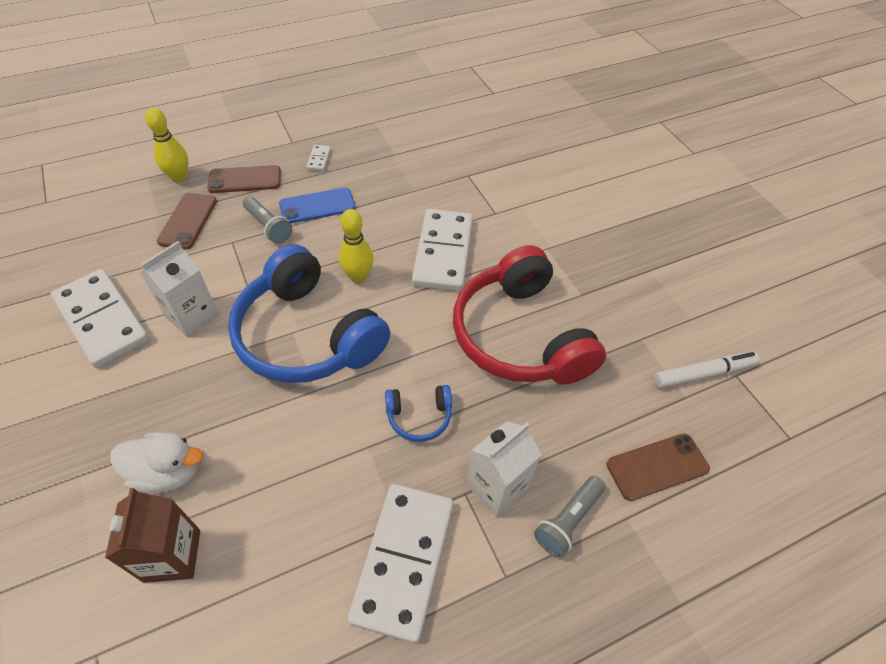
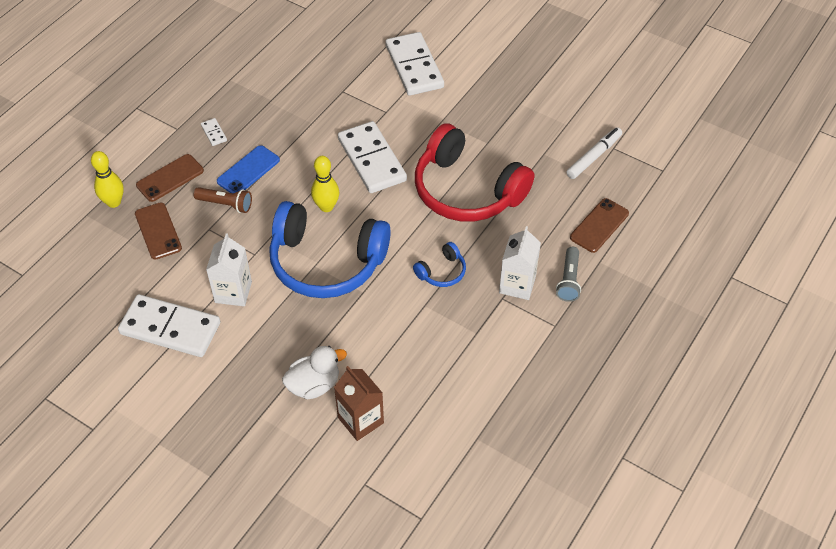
camera: 30 degrees left, 0 degrees up
grey flashlight [243,197,292,243] -> brown flashlight [194,187,252,213]
white domino [347,484,453,643] -> white domino moved to [385,32,444,96]

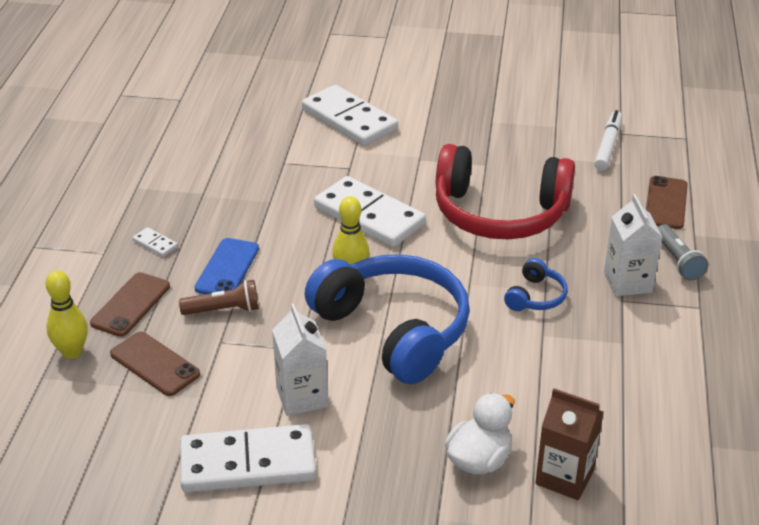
camera: 25 degrees left, 15 degrees down
blue headphones [269,201,391,298] -> blue headphones turned 120 degrees counterclockwise [305,254,470,384]

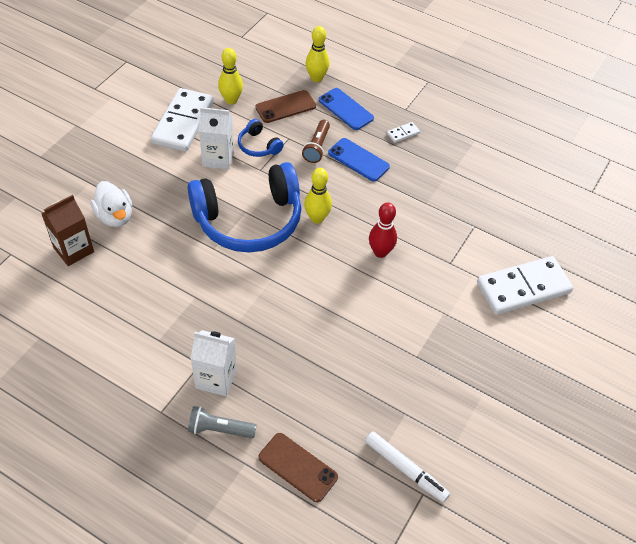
camera: 110 degrees right, 15 degrees up
brown phone [90,272,170,337] -> blue phone [319,88,374,130]
white domino [314,176,426,247] -> red bowling pin [369,202,397,258]
red headphones [436,144,575,239] -> none
blue headphones [504,258,568,311] -> blue headphones moved to [238,119,284,157]
none -> yellow bowling pin [218,48,243,104]

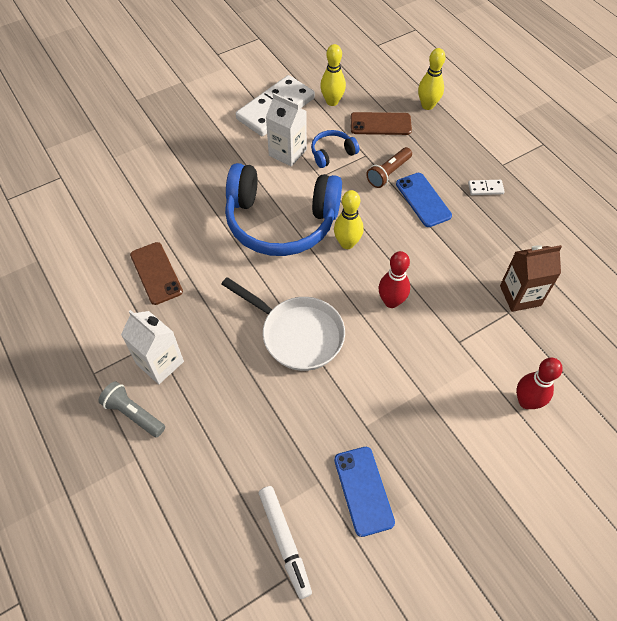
camera: 30 degrees right, 5 degrees up
brown carton [41,195,94,266] -> brown carton moved to [500,245,562,312]
white duck [91,181,132,227] -> none
blue headphones [238,119,284,157] -> blue headphones turned 75 degrees clockwise [311,130,359,168]
brown phone [258,433,338,502] -> brown phone moved to [130,242,183,305]
blue phone [319,88,374,130] -> blue phone moved to [334,447,395,537]
white domino [477,256,573,315] -> red bowling pin [516,358,563,409]
none -> white pan [221,277,345,371]

